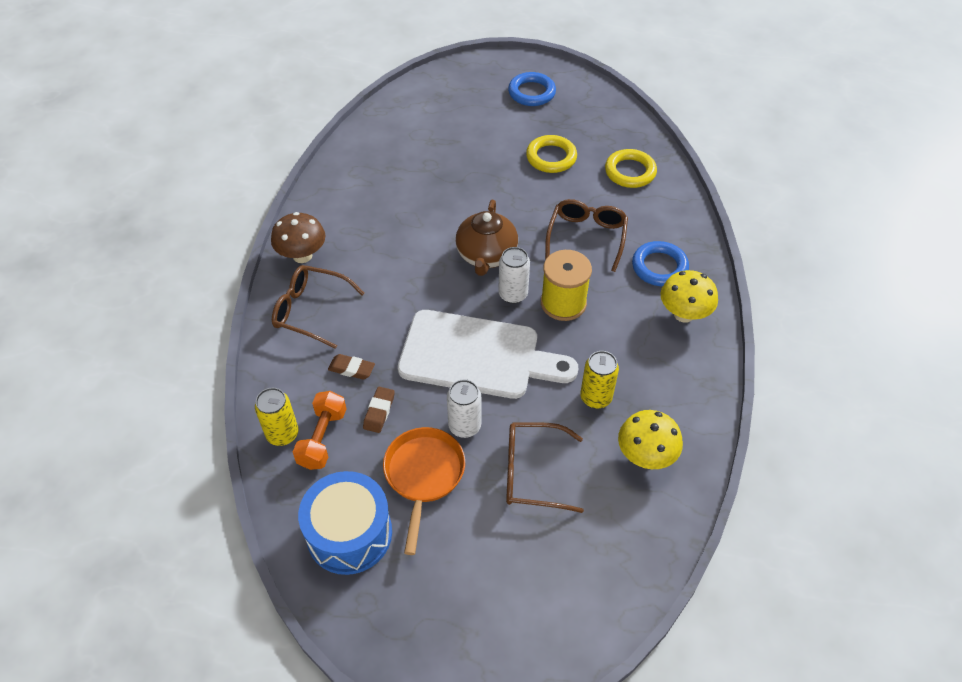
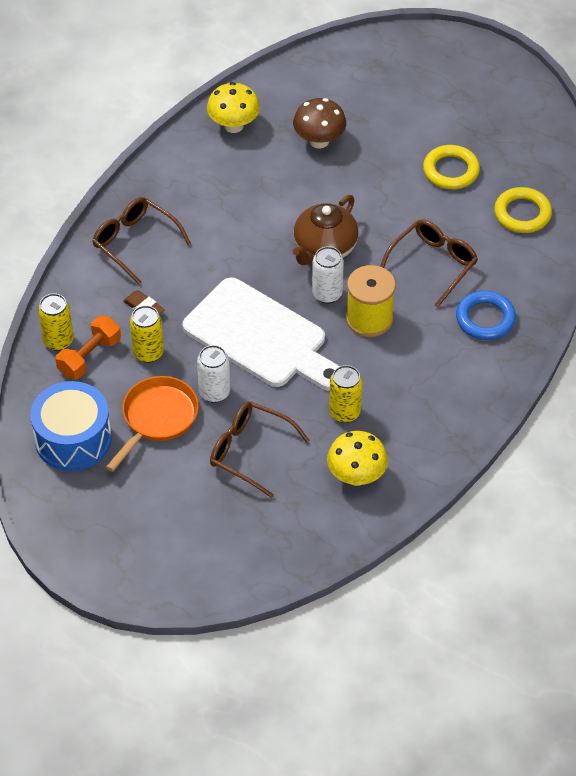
camera: 25 degrees right, 0 degrees up
brown mushroom [271,212,325,263] -> brown mushroom moved to [293,98,346,149]
brown eraser [363,387,395,433] -> yellow can [130,305,164,363]
blue ring [508,72,556,106] -> none
yellow mushroom [661,270,718,323] -> yellow mushroom moved to [207,82,260,133]

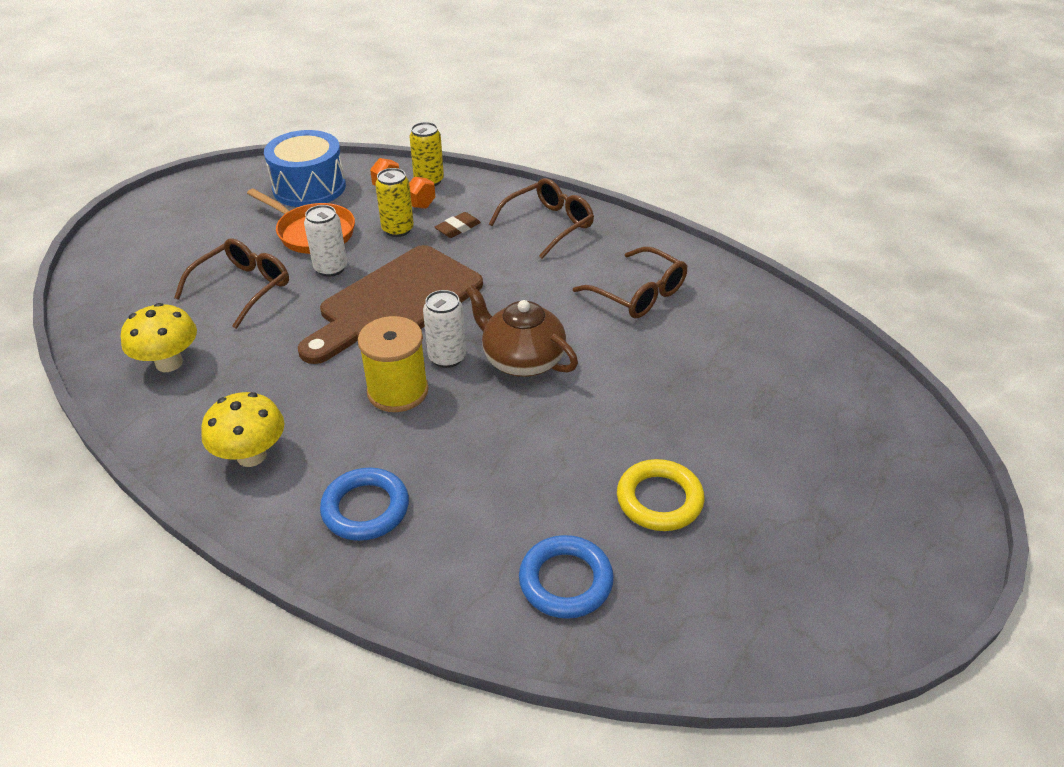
camera: 95 degrees right, 10 degrees down
white cutting board [182,278,340,391] -> brown cutting board [298,245,483,364]
yellow mushroom [207,82,260,133] -> yellow mushroom moved to [201,392,285,467]
brown mushroom [293,98,346,149] -> none
yellow can [329,365,362,423] -> none
brown glasses [380,220,478,308] -> brown glasses moved to [573,247,687,319]
yellow ring [494,187,552,233] -> blue ring [519,535,614,619]

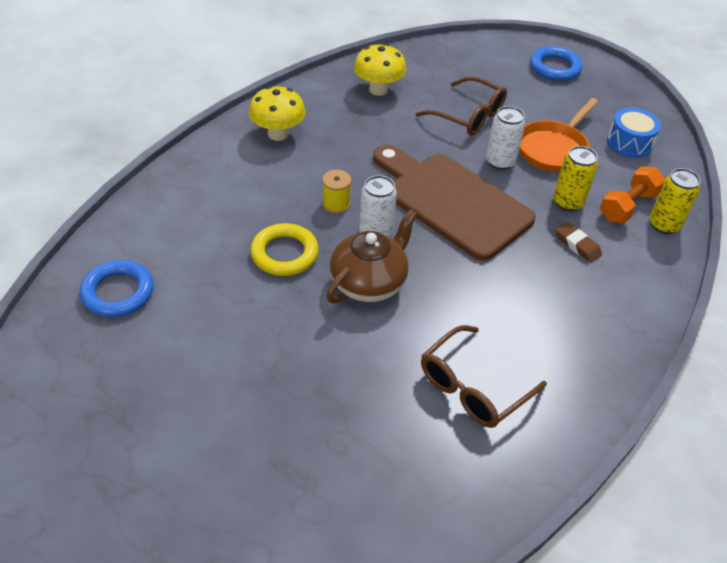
camera: 90 degrees right, 5 degrees up
blue drum [264,130,346,207] -> blue drum [607,108,661,158], size x0.64
blue ring [320,468,409,541] -> blue ring moved to [530,46,582,81]
yellow spool [358,316,429,412] -> yellow spool [322,170,351,214], size x0.56
brown glasses [489,178,594,259] -> none
yellow ring [617,459,705,531] -> yellow ring moved to [250,223,319,276]

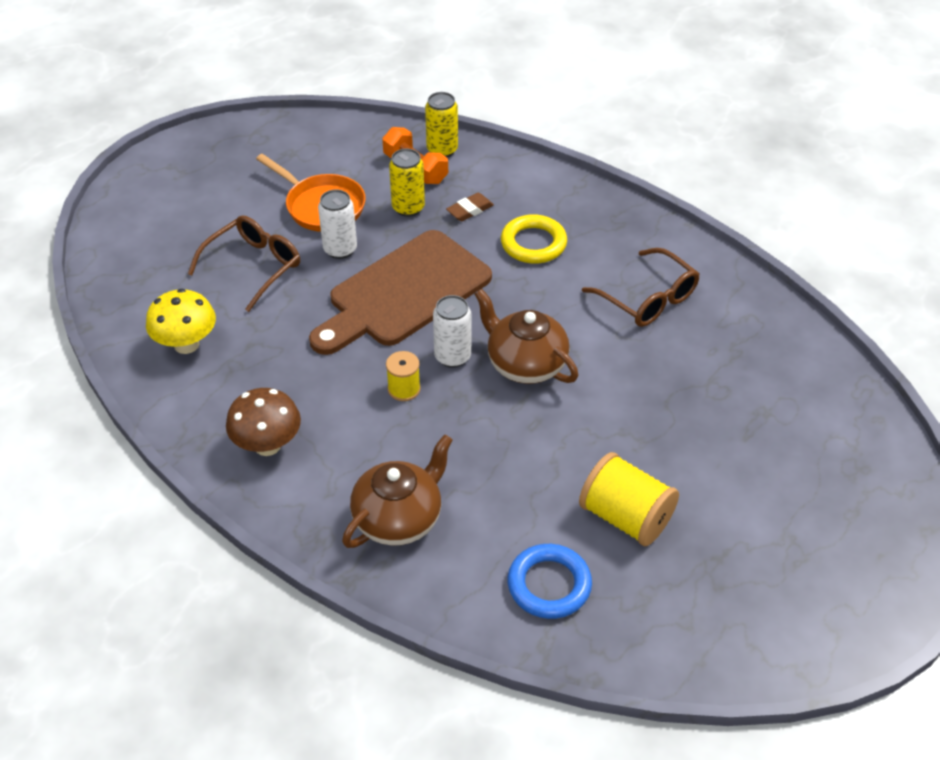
camera: 85 degrees left, 0 degrees up
yellow mushroom [249,86,306,141] -> brown mushroom [226,388,301,456]
yellow ring [250,223,319,276] -> yellow ring moved to [501,214,567,264]
blue ring [530,46,582,81] -> none
blue drum [607,108,661,158] -> none
none -> brown teapot [342,434,453,548]
none -> yellow spool [579,452,679,546]

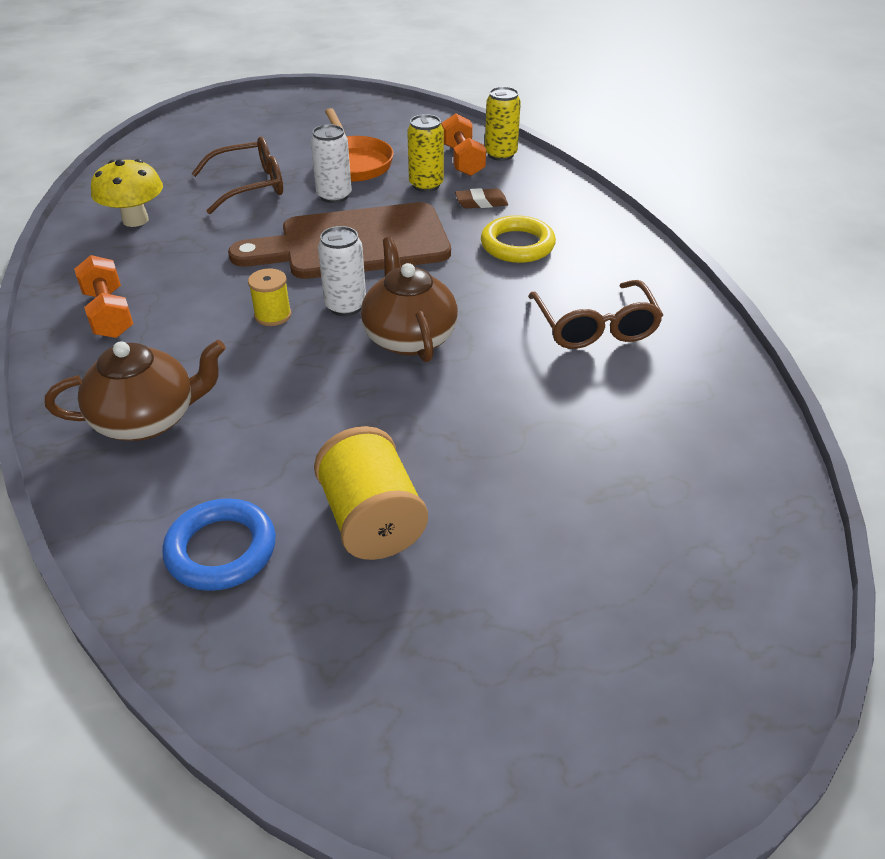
camera: 30 degrees right, 5 degrees down
brown mushroom [226,388,301,456] -> orange dumbbell [74,255,133,338]

